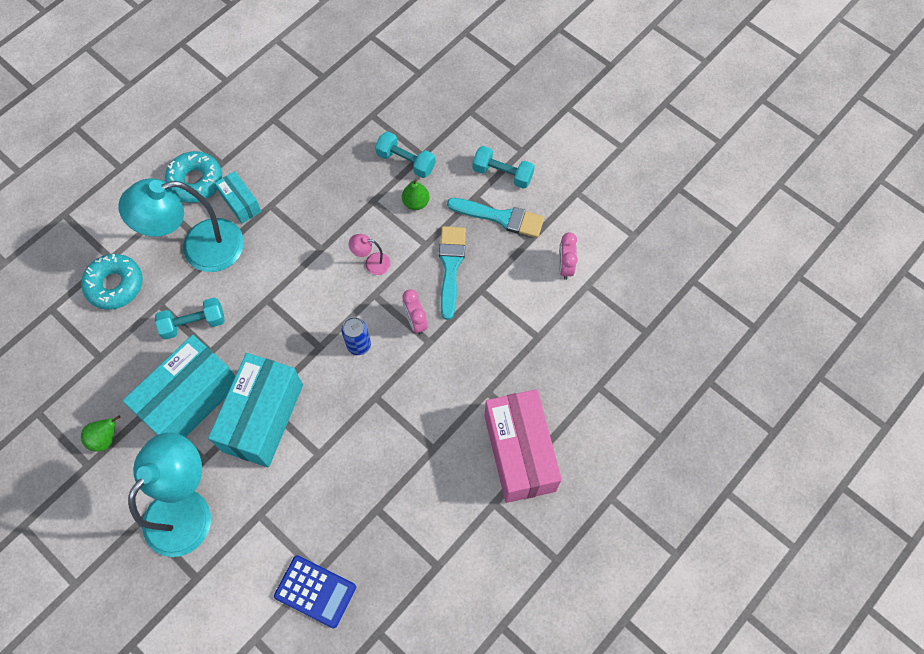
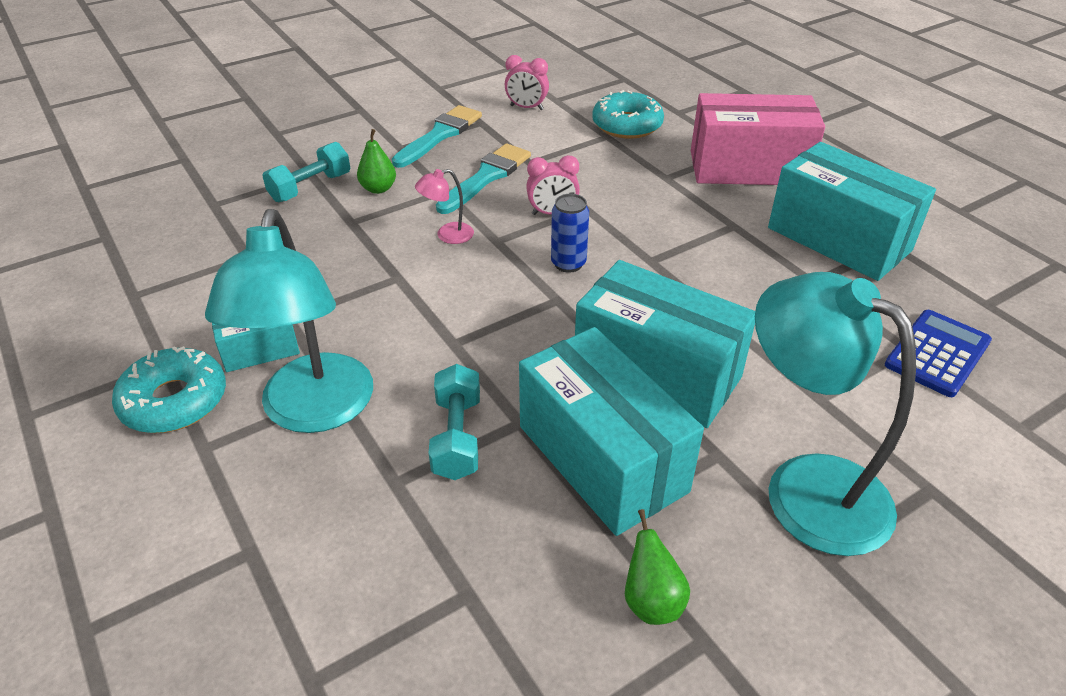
camera: 75 degrees left, 25 degrees down
turquoise donut [81,254,143,310] -> turquoise donut moved to [592,90,664,139]
pink lamp [349,234,391,275] -> pink lamp turned 45 degrees clockwise [415,169,474,244]
turquoise brush [439,226,466,320] -> turquoise brush turned 105 degrees clockwise [436,144,531,214]
turquoise dumbbell [473,146,535,189] -> none
none -> turquoise box [768,142,936,281]

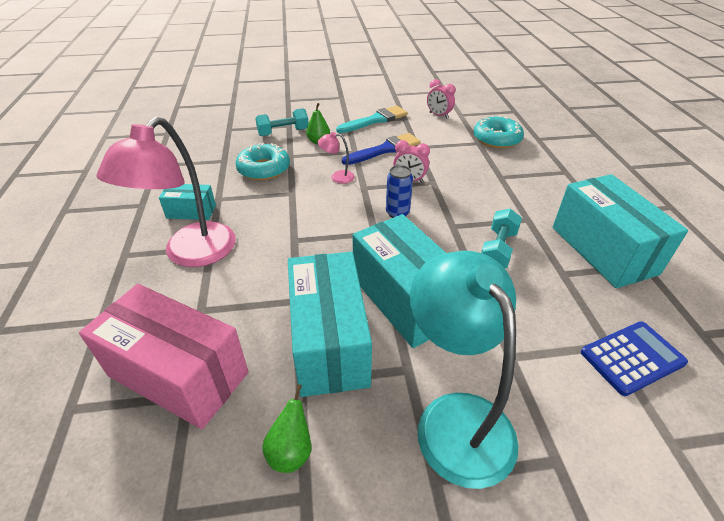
camera: 25 degrees right, 0 degrees up
turquoise donut [112,346,226,433] -> turquoise donut moved to [235,143,290,180]
turquoise lamp [205,209,373,433] -> pink lamp [96,117,236,267]
turquoise dumbbell [429,364,480,480] -> turquoise dumbbell moved to [481,208,522,269]
turquoise brush [436,144,531,214] -> blue brush [342,133,421,165]
pink box [691,93,825,185] -> pink box moved to [79,284,249,429]

